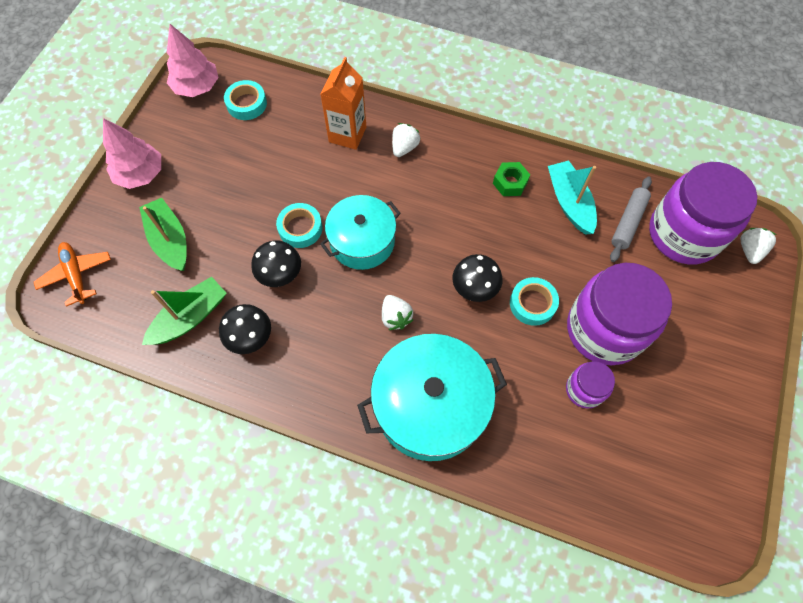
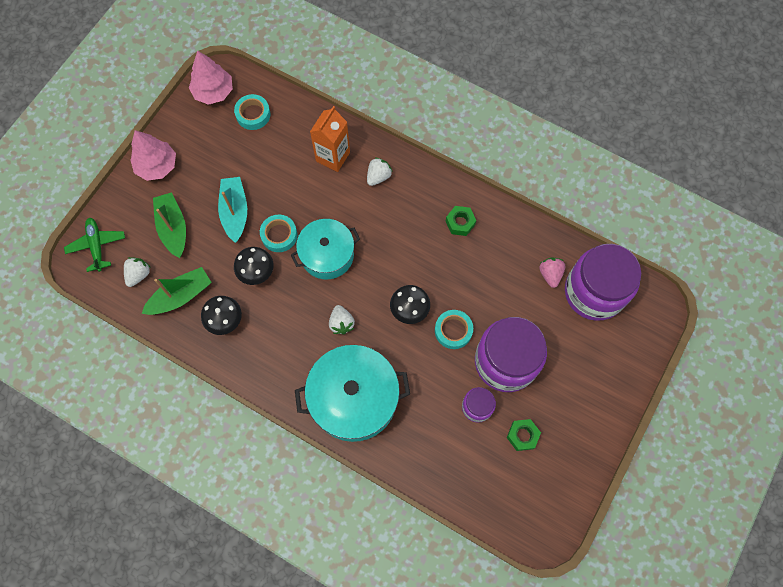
camera: 10 degrees right, 5 degrees up
orange plane [34,242,111,307] -> green plane [64,218,125,272]
turquoise boat [548,160,597,235] -> turquoise boat moved to [218,177,247,243]
grey rolling pin [610,177,652,262] -> pink strawberry [539,257,565,288]
white strawberry [740,228,776,264] -> white strawberry moved to [124,257,151,287]
none -> green nut [507,419,541,451]

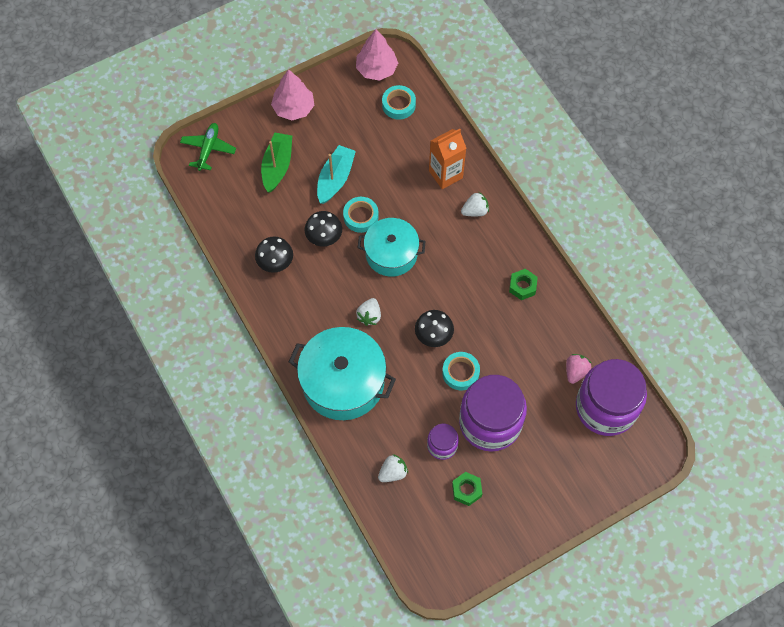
camera: 30 degrees right, 5 degrees down
white strawberry [124,257,151,287] -> white strawberry moved to [378,454,408,482]
green boat [141,267,212,315] -> none

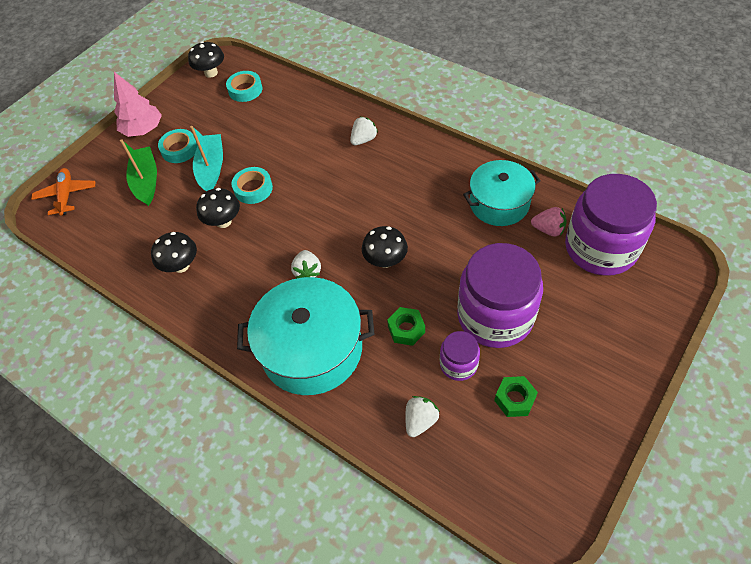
camera: 20 degrees left, 10 degrees down
green plane [180,123,236,171] -> orange plane [31,168,95,216]
pink tree [356,29,398,81] -> black mushroom [188,41,224,78]
turquoise pot [358,218,426,277] -> turquoise pot moved to [463,160,540,226]
orange carton [429,129,466,189] -> none
turquoise tape [442,352,480,390] -> turquoise tape moved to [158,129,198,163]
green nut [509,269,538,300] -> green nut moved to [387,307,425,346]
pink strawberry [566,354,591,384] -> pink strawberry turned 105 degrees clockwise [531,207,567,236]

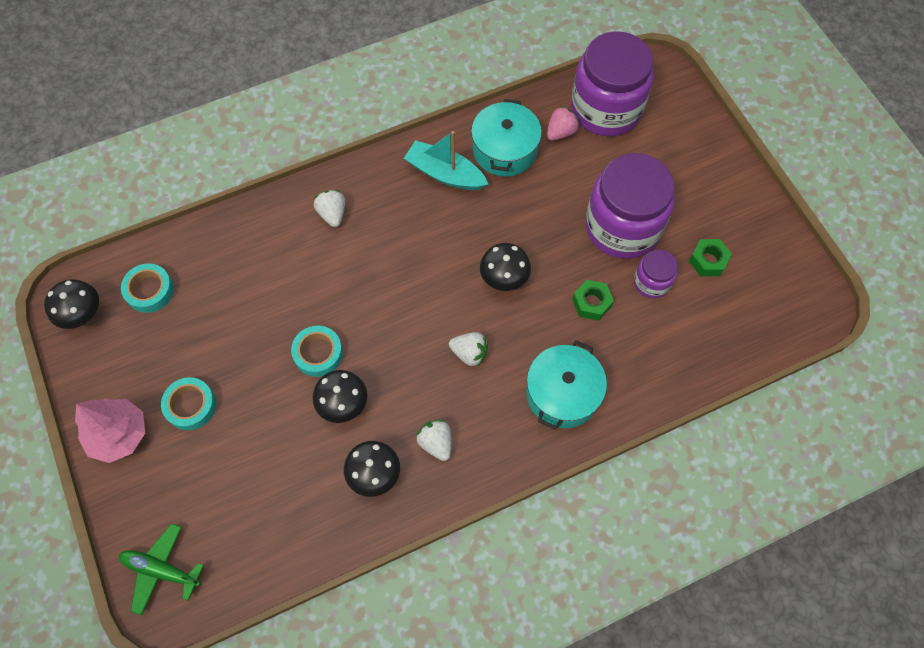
camera: 65 degrees left, 10 degrees up
orange plane [31,168,95,216] -> green plane [119,523,204,616]
green boat [120,139,157,206] -> none
turquoise boat [190,126,223,191] -> turquoise boat moved to [404,131,488,190]
turquoise pot [237,277,374,395] -> turquoise pot [526,340,607,430], size x0.66
white strawberry [405,396,440,437] -> white strawberry moved to [416,420,451,461]

